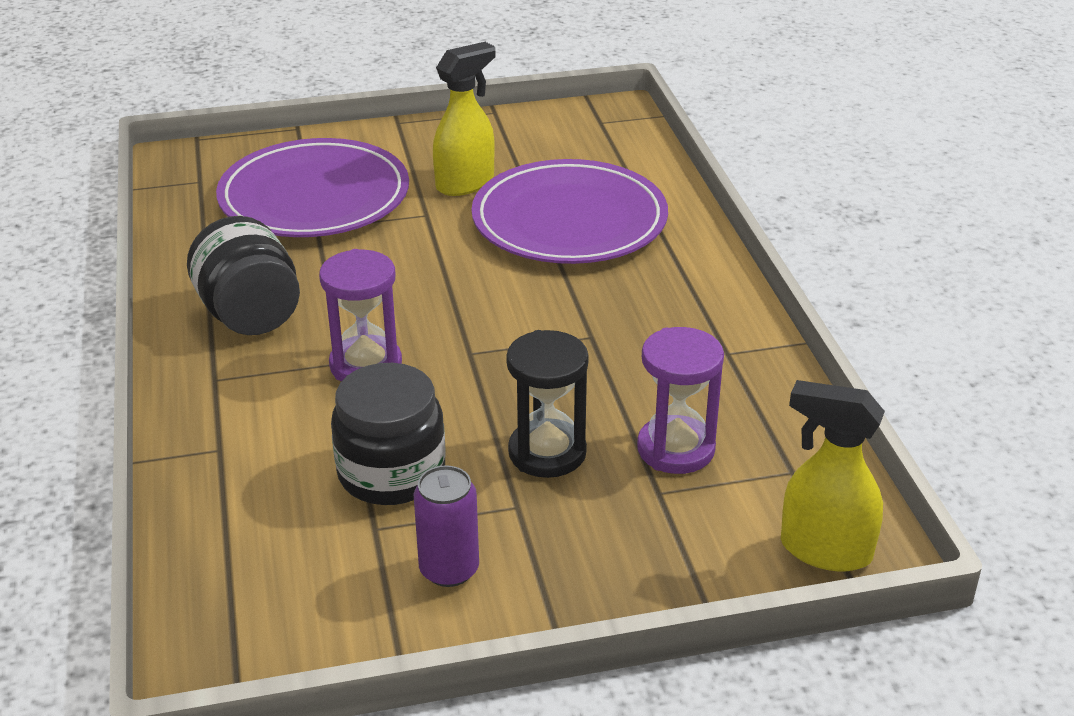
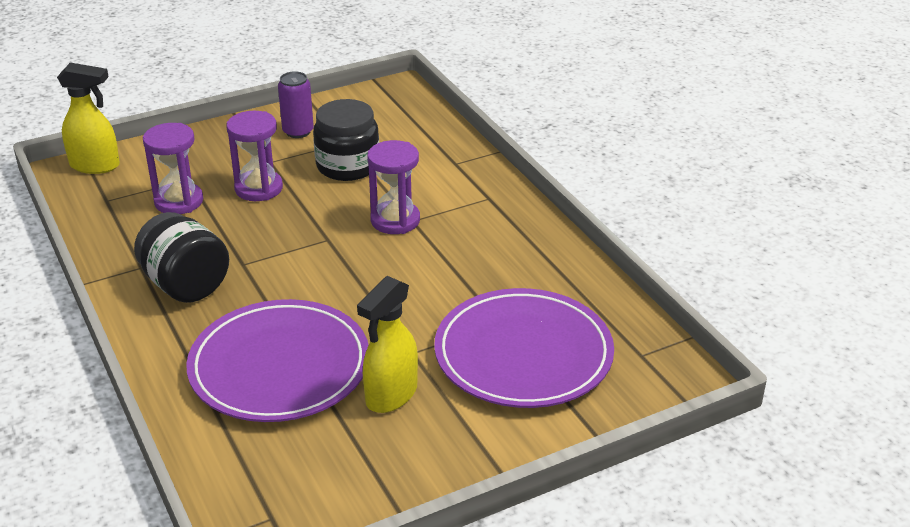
camera: 165 degrees right, 0 degrees up
black jar [187,216,300,335] -> black jar moved to [134,212,229,303]
black hourglass [506,330,589,478] -> purple hourglass [226,111,283,201]

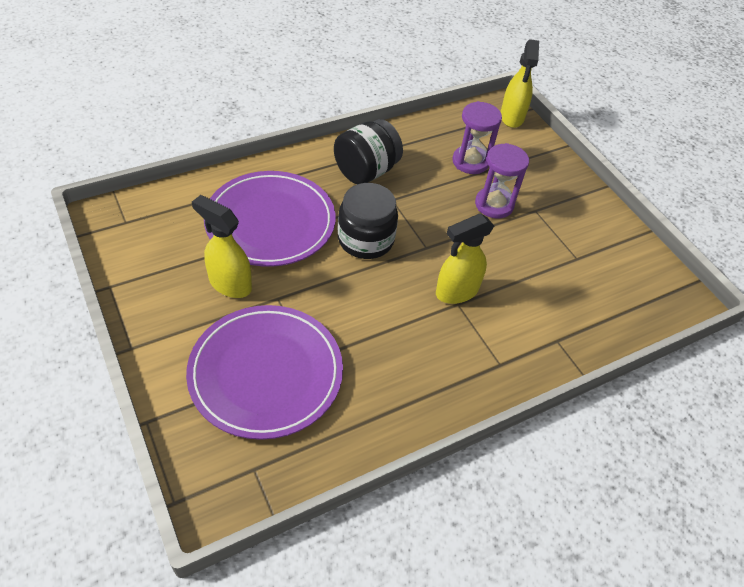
camera: 85 degrees right, 15 degrees up
purple can [278,71,314,138] -> none
black jar [313,99,379,181] -> black jar moved to [338,183,398,259]
purple hourglass [367,140,420,234] -> yellow spray bottle [436,213,494,304]

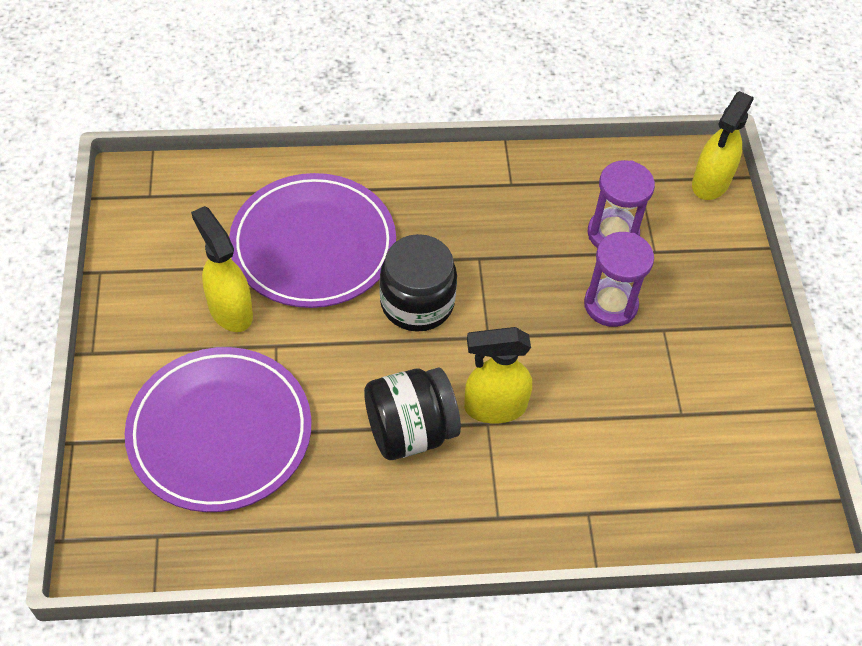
camera: 25 degrees right, 5 degrees up
black jar [334,119,403,184] -> black jar moved to [364,368,461,460]

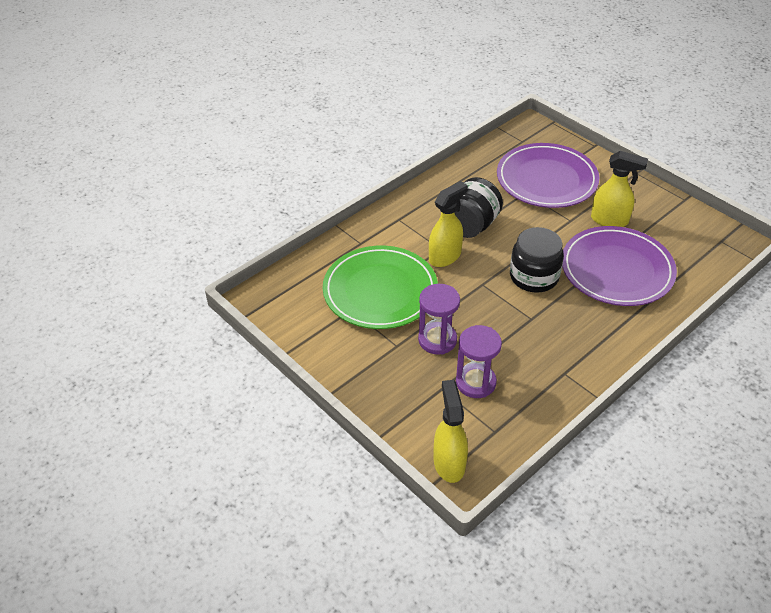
camera: 145 degrees right, 10 degrees down
none -> green plate [323,246,438,329]

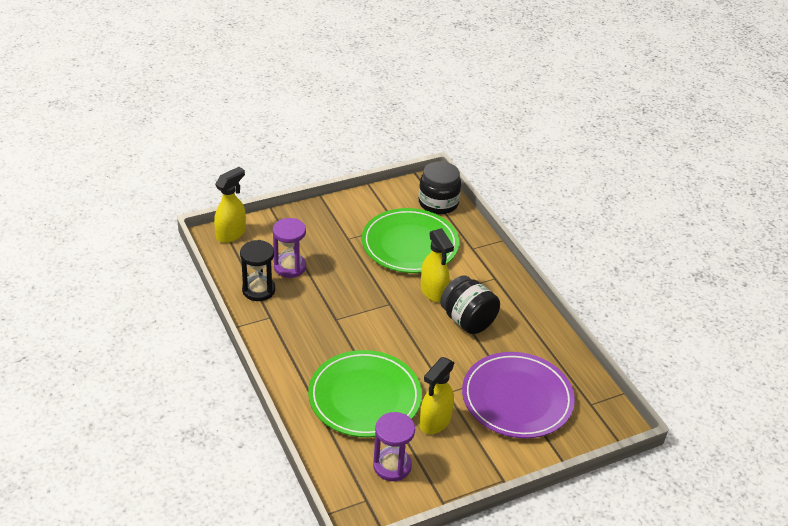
camera: 105 degrees right, 5 degrees down
purple hourglass [418,284,460,355] -> purple hourglass moved to [373,412,415,481]
yellow spray bottle [434,380,468,483] -> yellow spray bottle turned 60 degrees counterclockwise [214,167,246,243]
black jar [510,227,564,293] -> black jar moved to [419,161,461,214]
purple plate [562,226,677,306] -> green plate [308,350,422,437]
none -> black hourglass [240,240,275,301]

